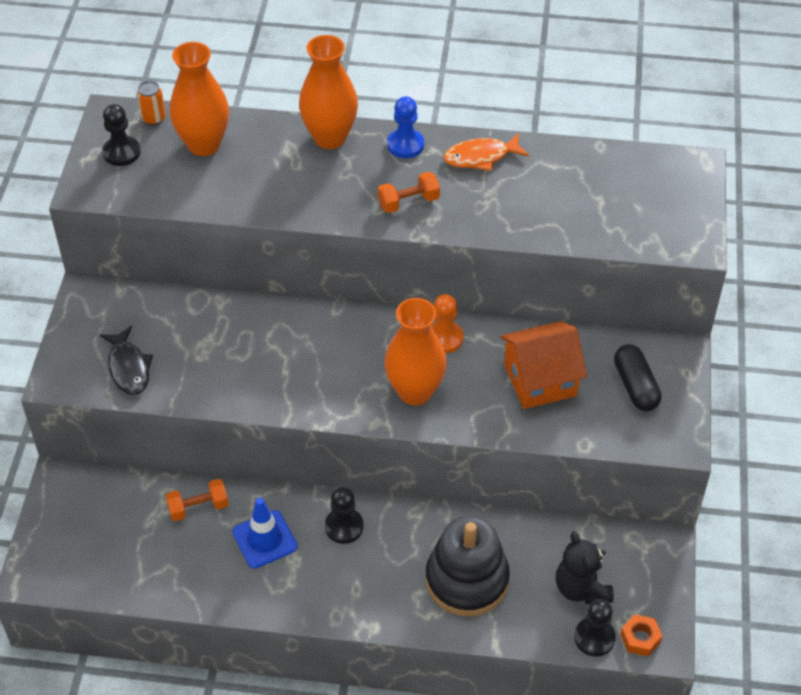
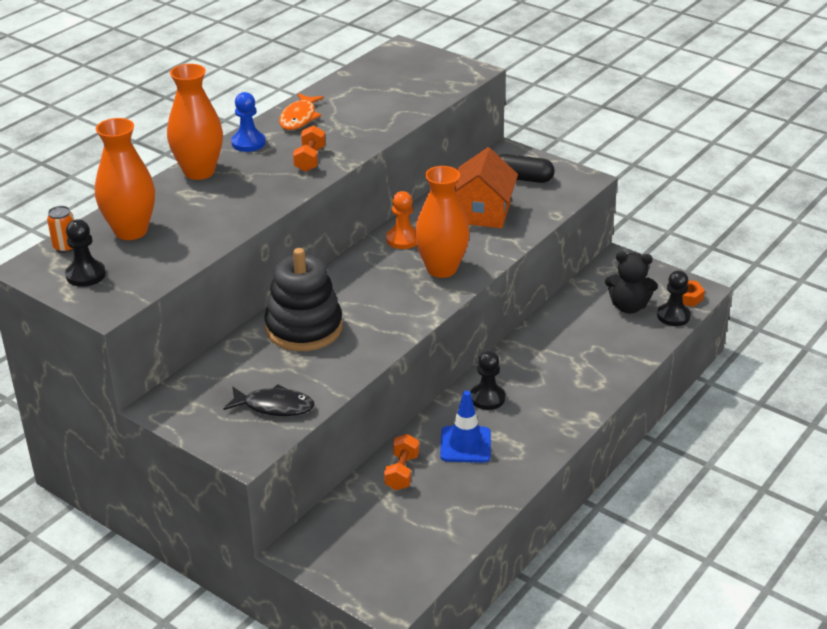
camera: 60 degrees left, 15 degrees down
black stacking toy [426,516,510,616] -> black stacking toy moved to [264,248,343,351]

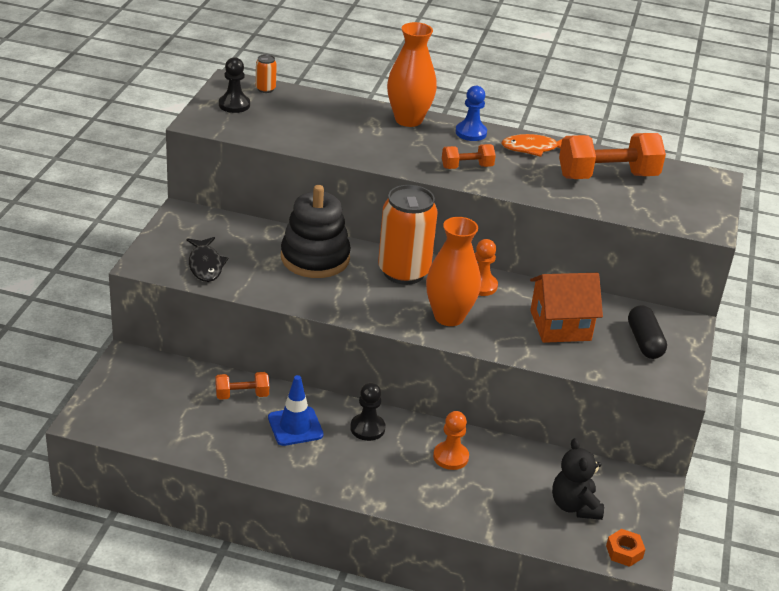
camera: 65 degrees right, 0 degrees up
orange vase [95,118,155,240] -> none
black pawn [657,270,691,326] -> none
none -> orange can [378,185,438,285]
none -> orange pawn [433,411,469,470]
none -> orange dumbbell [559,133,666,179]

